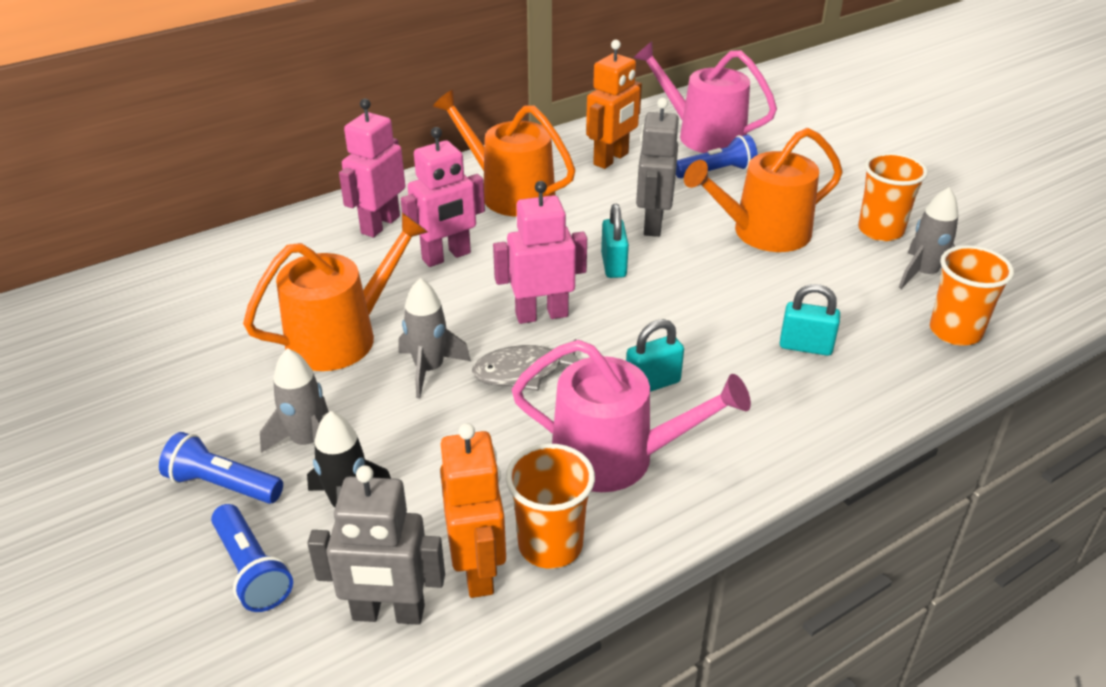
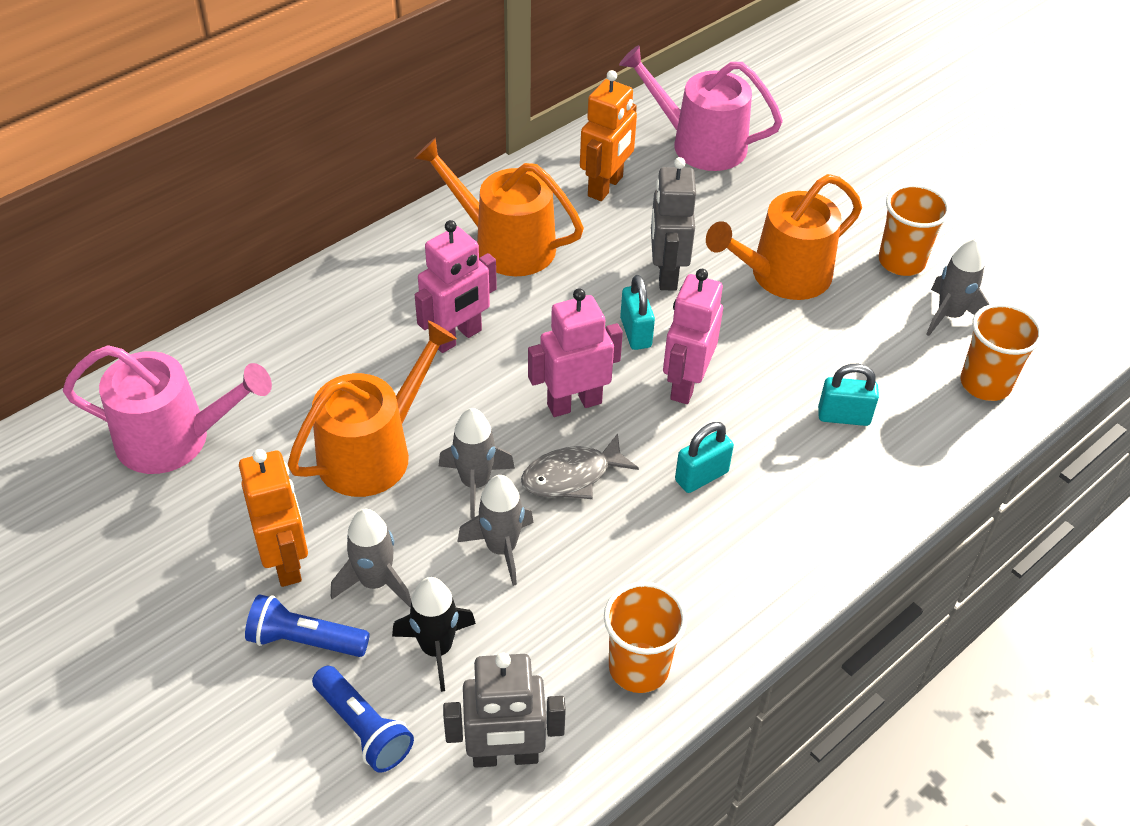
camera: 10 degrees left, 10 degrees up
pink robot [339,99,405,238] -> pink robot moved to [663,269,723,404]
orange robot [440,423,506,598] -> orange robot moved to [239,449,308,587]
pink watering can [512,340,751,492] -> pink watering can moved to [63,345,272,474]
blue flashlight [676,135,758,178] -> none
none -> grey rocket [457,475,534,586]

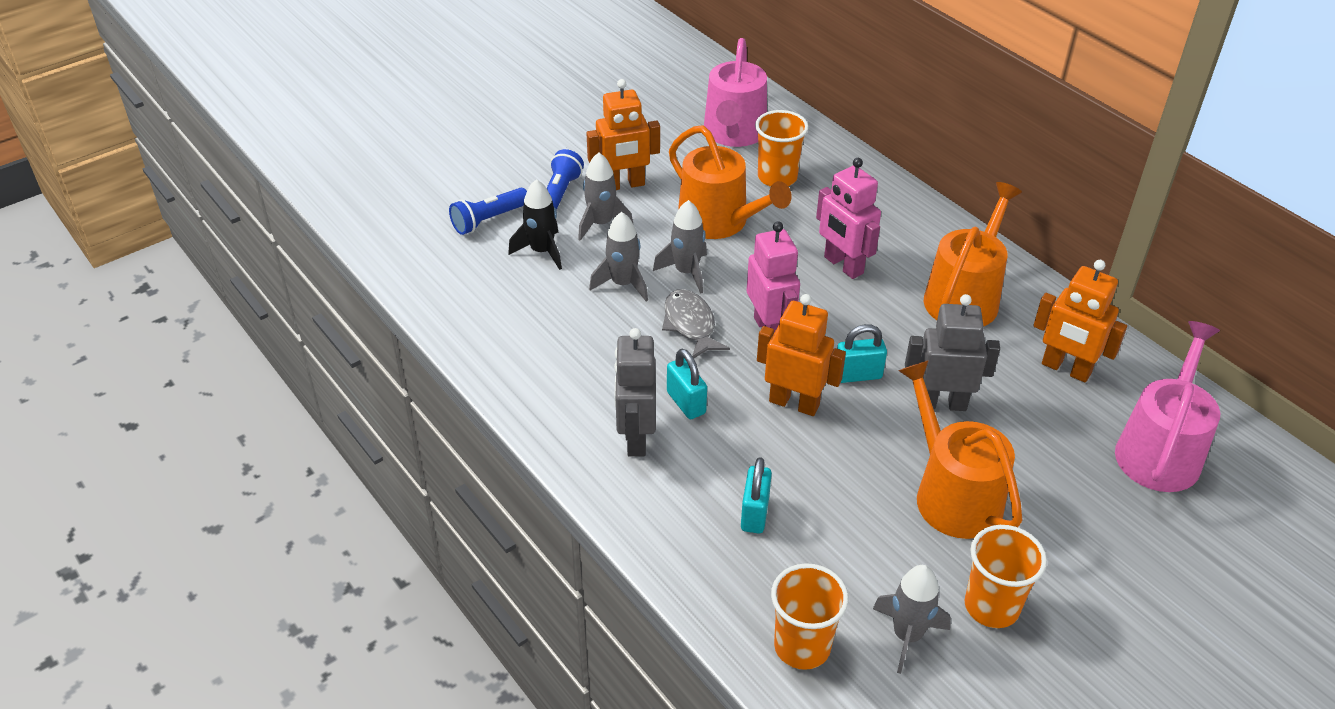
camera: 95 degrees right, 5 degrees down
grey robot [443,652,566,768] -> grey robot moved to [614,328,656,457]
orange cup [604,582,687,693] -> orange cup moved to [755,110,809,187]
pink robot [663,269,723,404] -> orange robot [757,294,846,416]

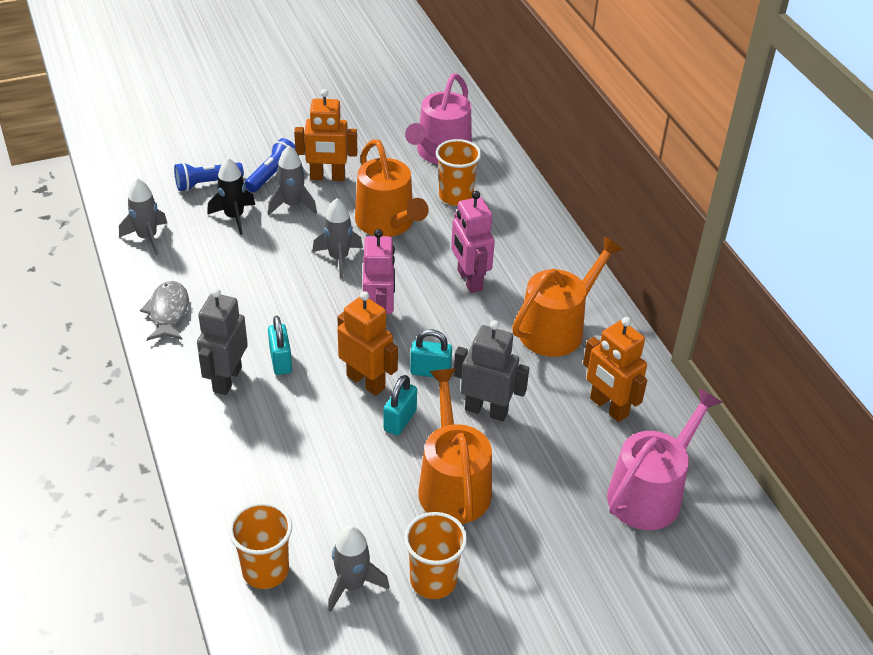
camera: 15 degrees right, 0 degrees up
grey rocket [589,212,648,301] -> grey rocket moved to [119,178,167,255]
grey fish [662,289,730,358] -> grey fish moved to [140,281,189,341]
turquoise padlock [741,457,772,533] -> turquoise padlock moved to [383,375,417,436]

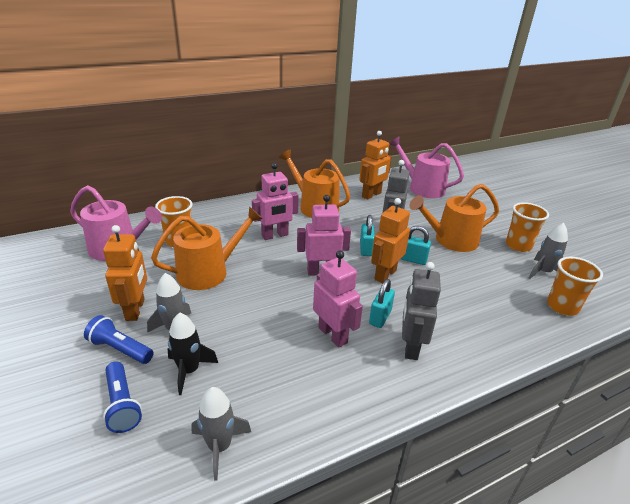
camera: 95 degrees left, 10 degrees down
grey fish [140,281,189,341] -> none
grey robot [197,288,248,395] -> grey robot turned 90 degrees clockwise [402,262,441,360]
turquoise padlock [268,316,292,375] -> turquoise padlock turned 45 degrees counterclockwise [369,279,395,328]
grey rocket [312,198,363,278] -> none
none -> pink robot [313,250,363,348]

